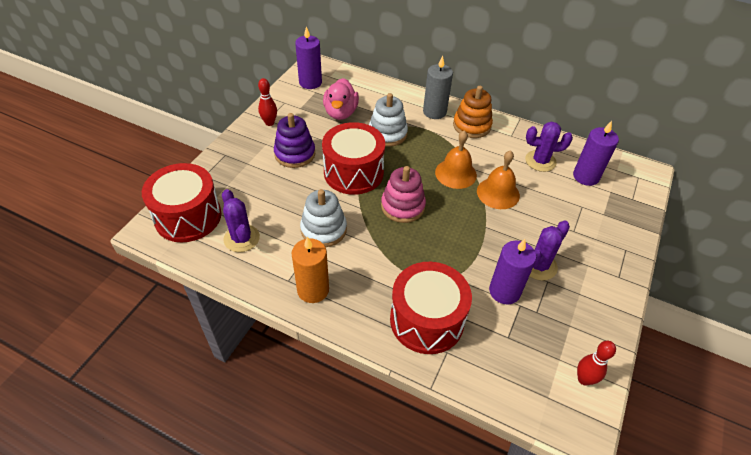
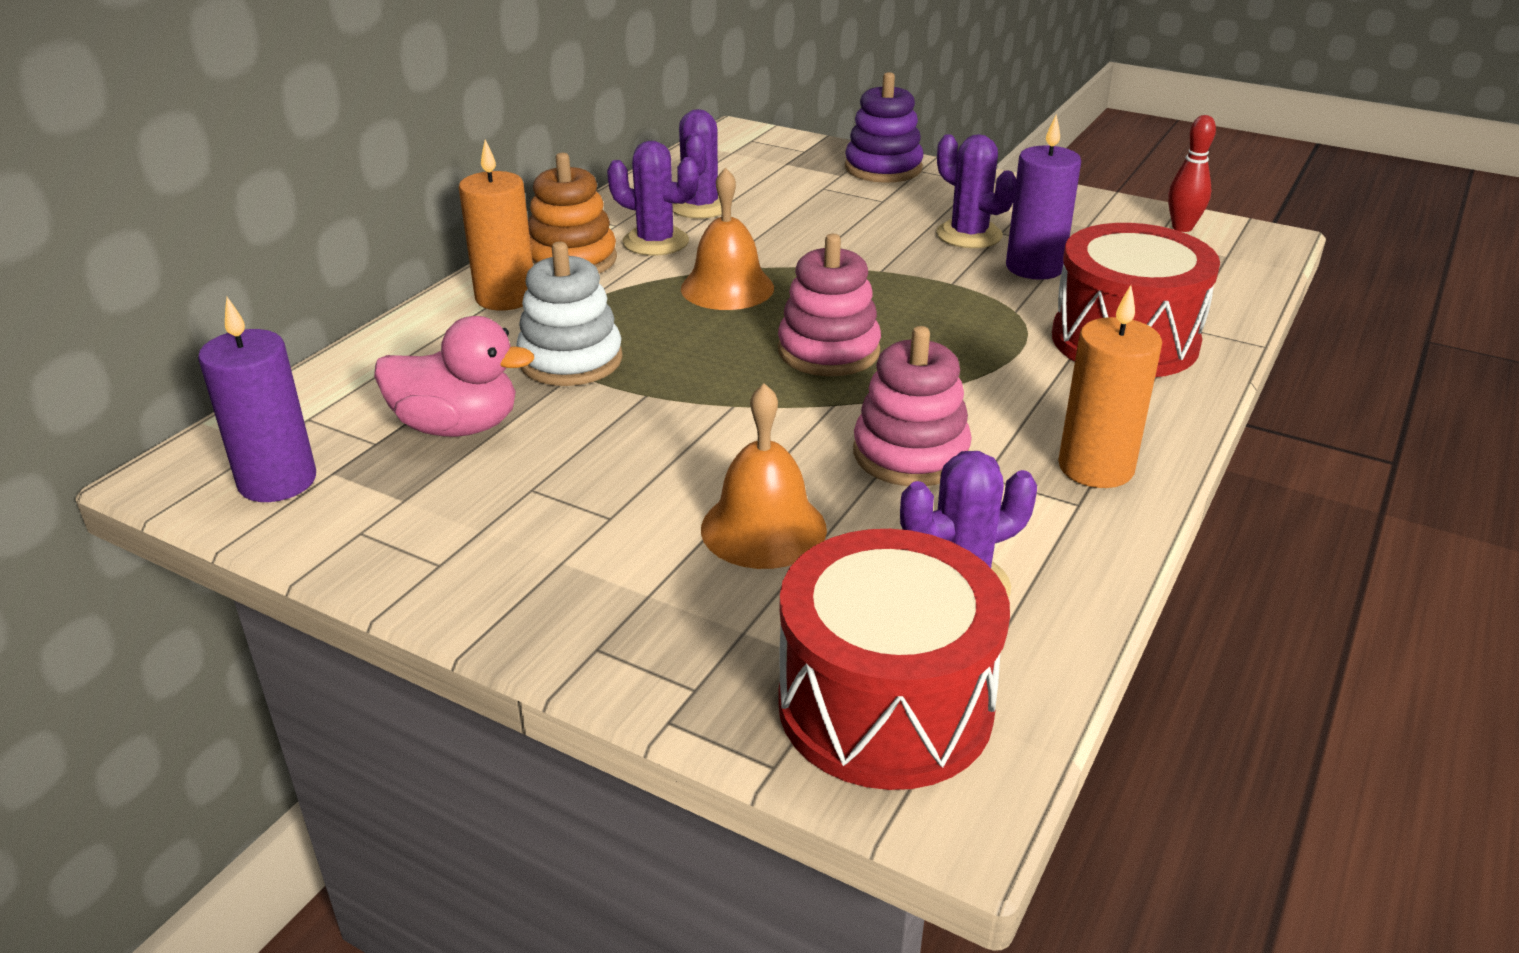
camera: 85 degrees left, 15 degrees down
red bowling pin [258,78,277,126] -> none
purple stacking toy [274,113,315,168] -> purple stacking toy moved to [845,72,923,183]
white stacking toy [300,189,347,247] -> pink stacking toy [853,326,972,486]
red drum [322,122,385,195] -> none
grey candle [423,56,453,119] -> orange candle [459,140,533,311]
orange bell [477,150,520,209] -> orange bell moved to [701,383,827,569]
purple candle [573,121,619,186] -> none
none -> purple cactus [607,141,699,256]

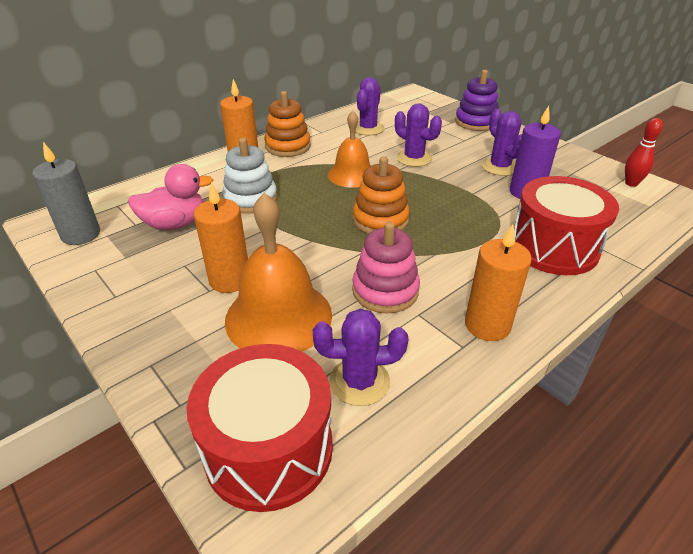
camera: 20 degrees right, 5 degrees up
purple candle [198,297,316,502] -> grey candle [32,142,100,245]
pink duck [374,316,534,437] -> pink duck turned 45 degrees counterclockwise [128,164,214,230]
purple cactus [607,141,699,256] -> purple cactus moved to [395,103,442,167]
orange bell [701,383,827,569] -> orange bell [225,193,332,352], size x1.52
pink stacking toy [778,234,881,376] -> orange stacking toy [353,156,410,234]
none -> orange candle [193,182,248,293]

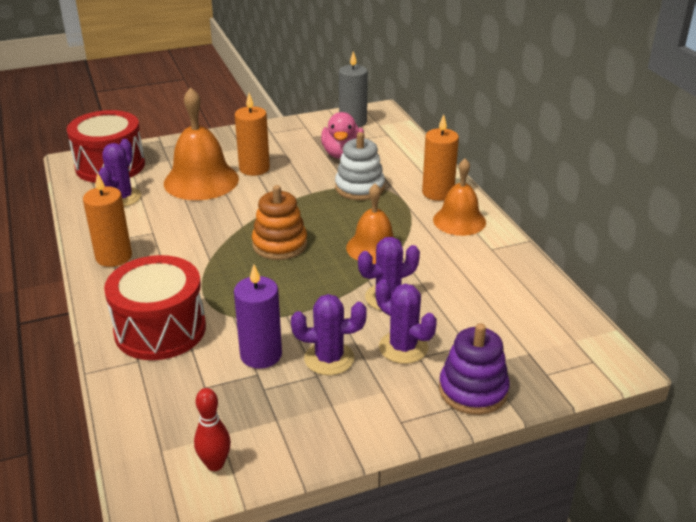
camera: 110 degrees right, 5 degrees down
orange stacking toy [264,91,311,157] -> orange bell [433,158,486,236]
pink stacking toy [352,222,420,313] -> none
purple cactus [355,77,385,135] -> purple cactus moved to [375,279,437,364]

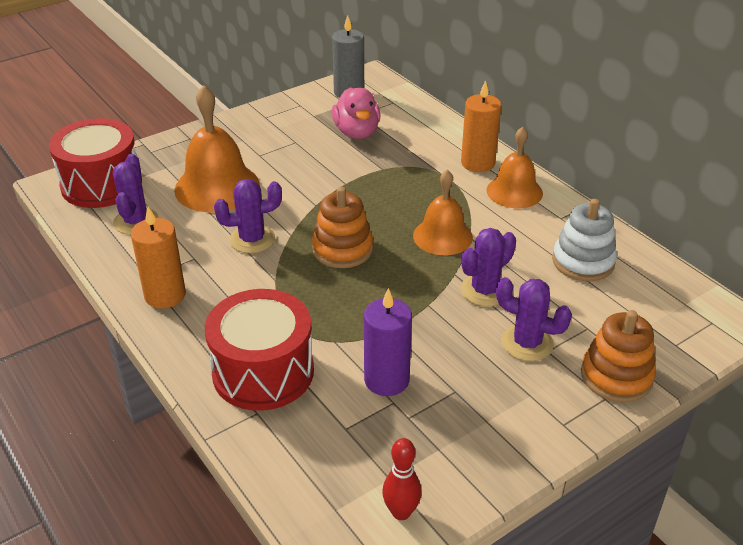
camera: 15 degrees left, 5 degrees up
orange candle [235,93,270,176] -> none
purple cactus [291,294,367,375] -> purple cactus moved to [214,179,282,253]
white stacking toy [335,132,385,200] -> white stacking toy moved to [552,199,617,281]
purple stacking toy [439,323,510,415] -> orange stacking toy [581,310,656,402]

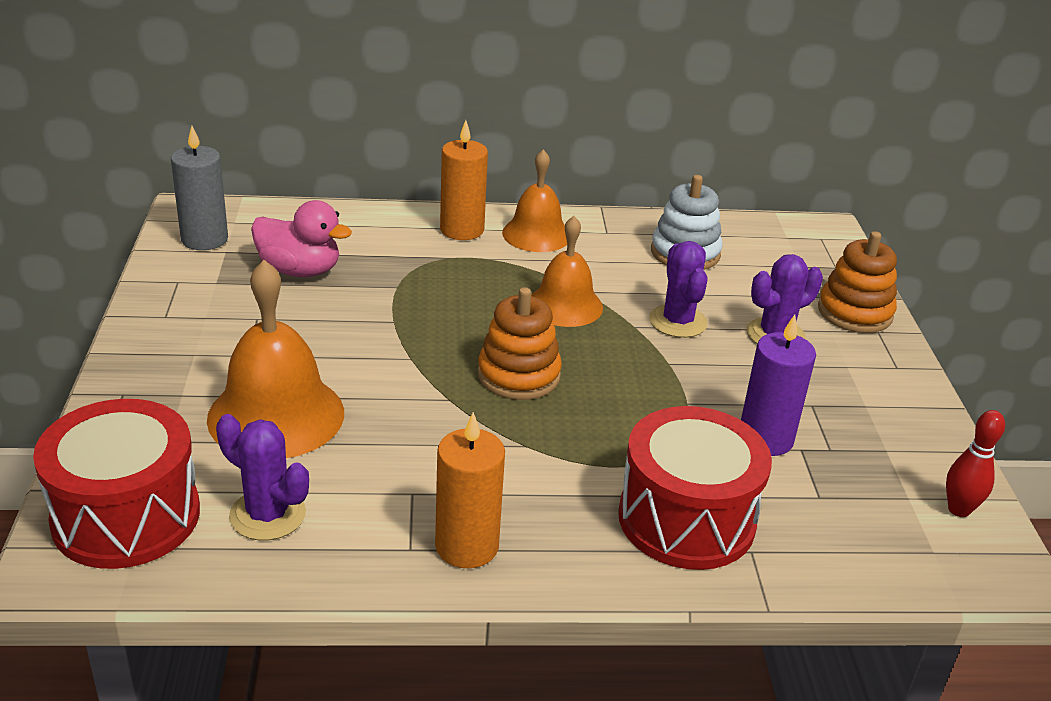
camera: 60 degrees left, 5 degrees down
purple cactus [214,179,282,253] -> none

